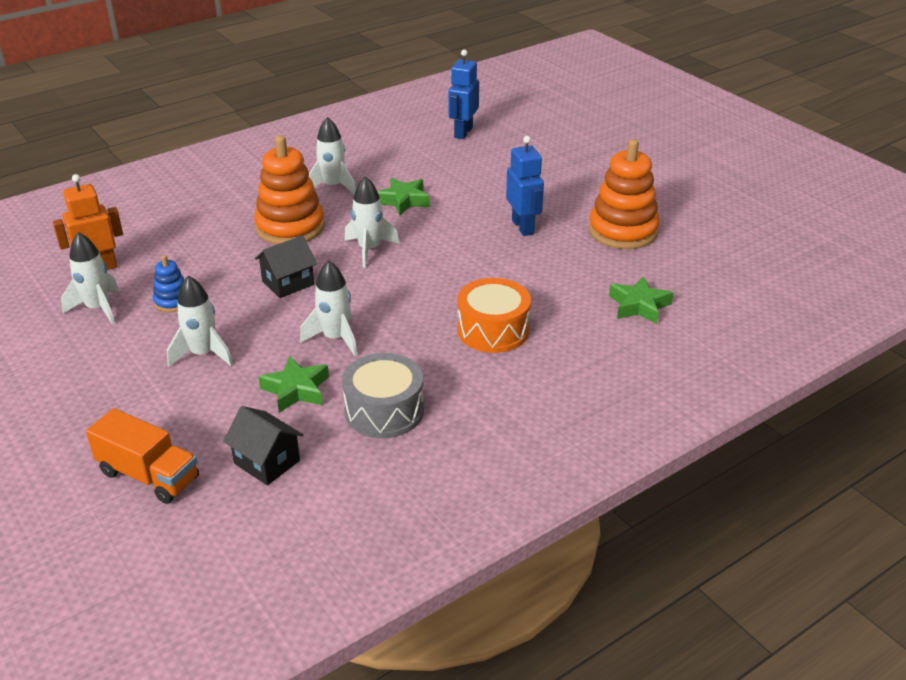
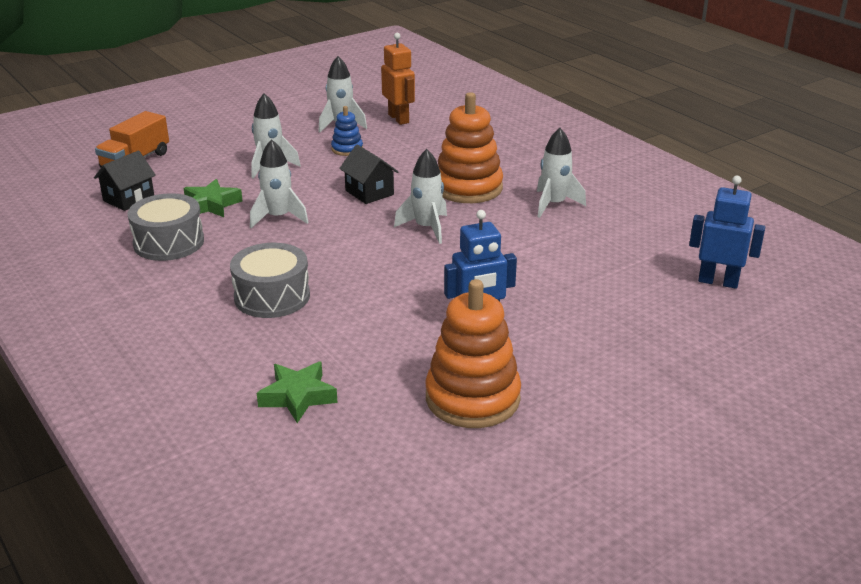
camera: 90 degrees right, 5 degrees down
green star [378,178,430,215] -> none
orange drum [457,278,531,353] -> grey drum [230,243,310,318]

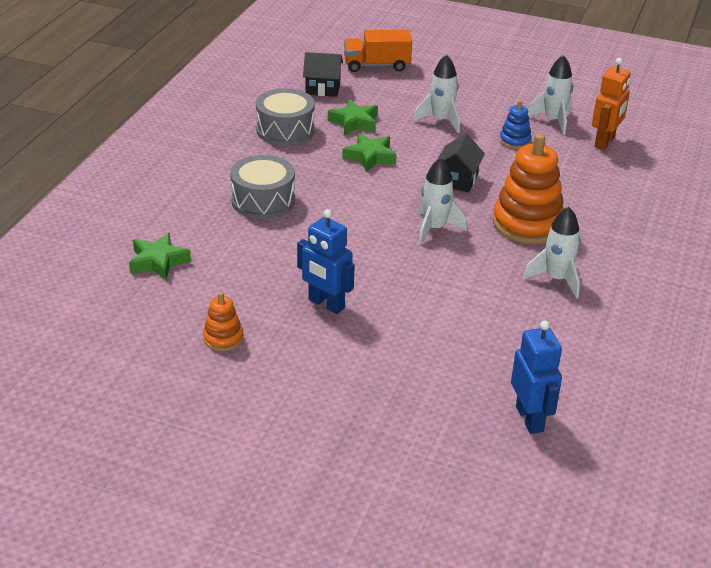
camera: 55 degrees right, 5 degrees up
white rocket [250,139,309,228] -> green star [342,133,397,172]
orange stacking toy [425,279,521,428] -> orange stacking toy [203,292,243,351], size x0.49

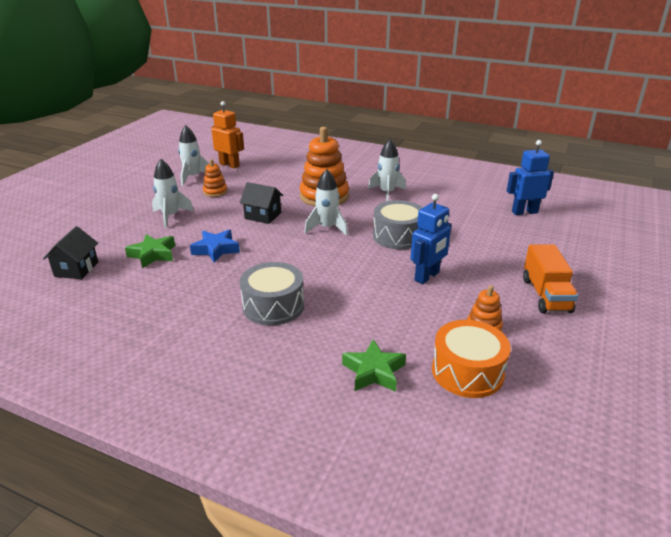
camera: 85 degrees left, 5 degrees down
grey drum [256,88,315,146] -> grey drum moved to [373,200,423,249]
green star [342,133,397,172] -> blue star [190,230,240,263]
orange truck [344,29,412,72] -> orange truck moved to [523,244,578,313]
blue stacking toy [500,100,532,149] -> orange stacking toy [203,159,227,197]
none -> orange drum [432,320,511,398]

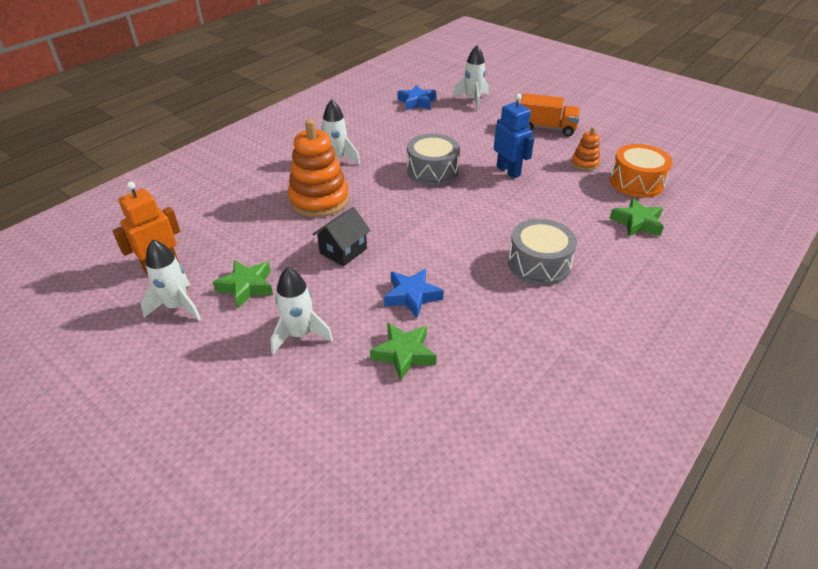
camera: 75 degrees left, 10 degrees up
black house [43,226,98,279] -> none
orange stacking toy [203,159,227,197] -> green star [213,260,273,308]
white rocket [304,169,348,236] -> white rocket moved to [452,45,489,110]
blue robot [507,140,554,215] -> blue star [397,85,436,110]

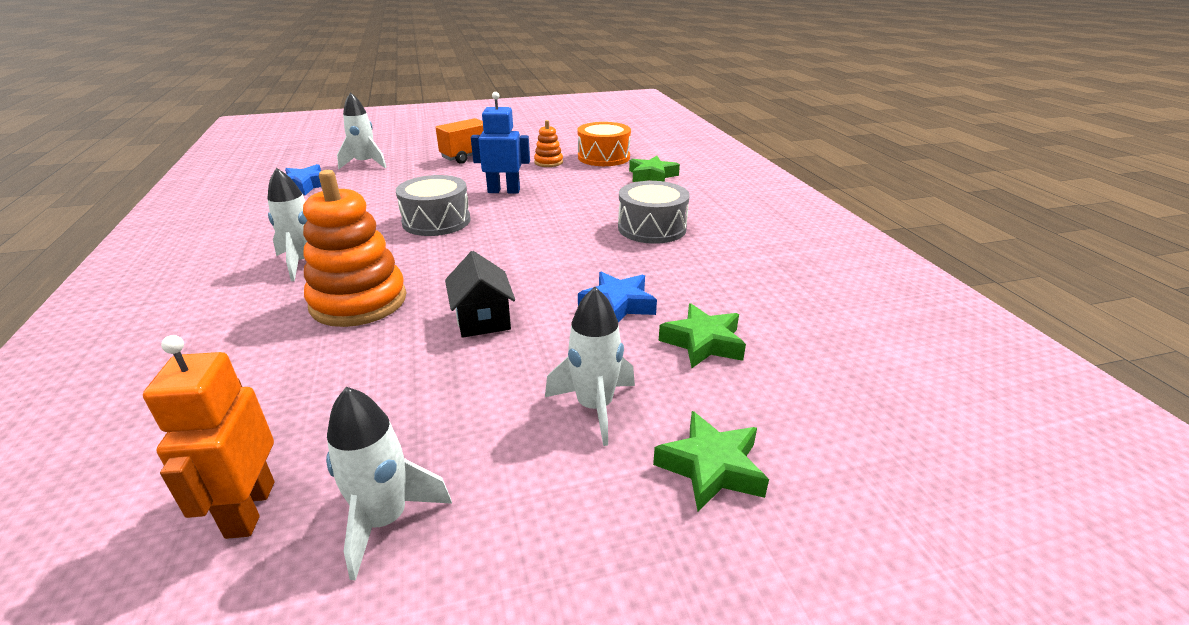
camera: 55 degrees left, 10 degrees down
green star [213,260,273,308] -> green star moved to [653,411,769,512]

